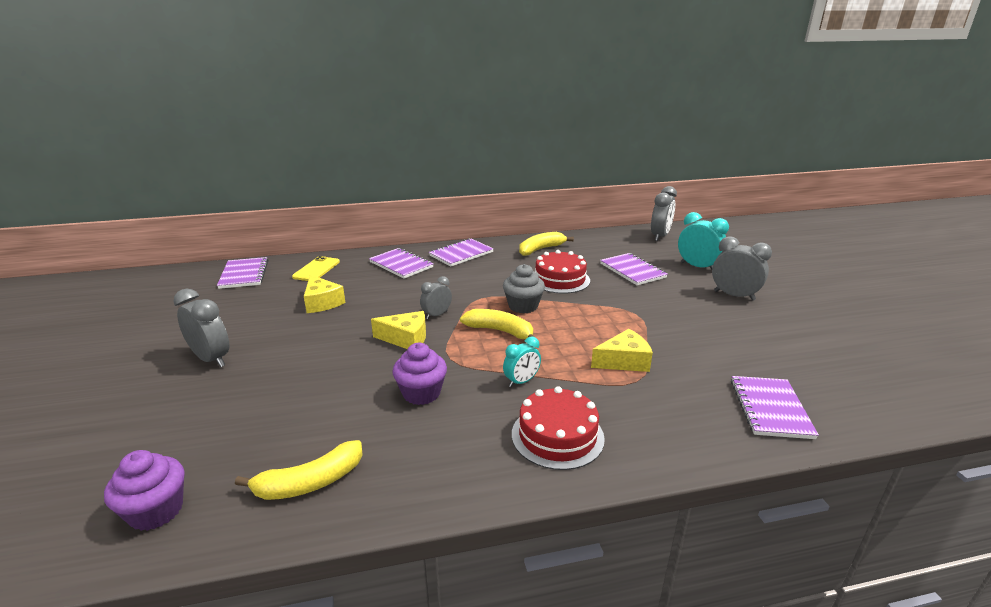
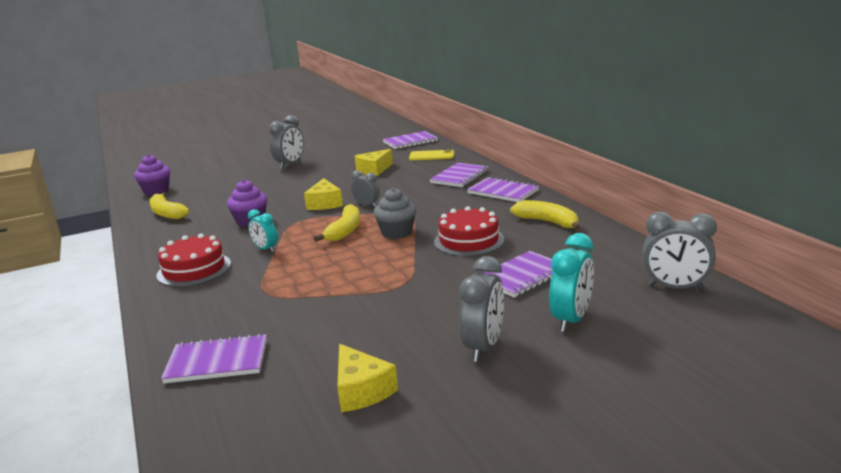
camera: 80 degrees right, 5 degrees down
yellow cheese [591,329,653,372] -> yellow cheese moved to [337,344,398,412]

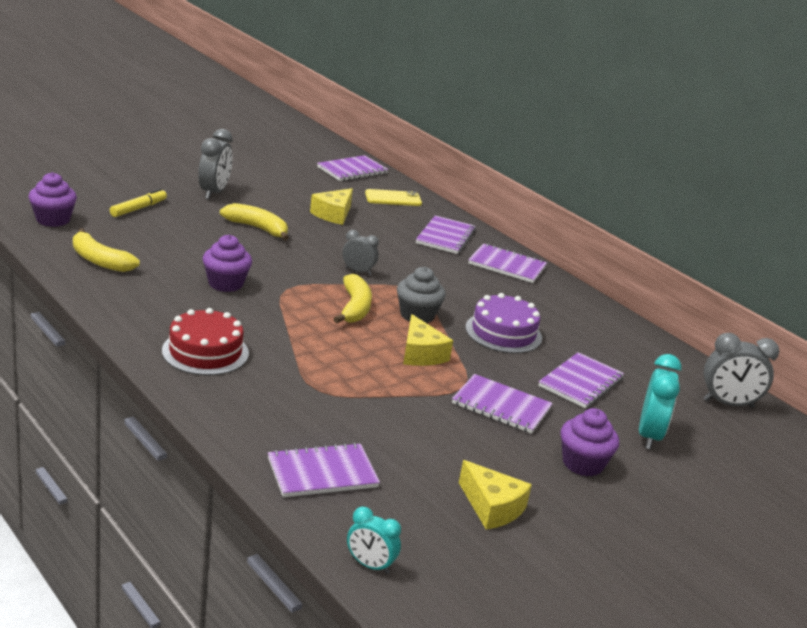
camera: 20 degrees left, 5 degrees up
turquoise clock [248,209,278,252] -> turquoise clock moved to [347,507,401,574]
yellow cheese [304,178,343,210] -> yellow cheese moved to [403,314,453,366]
red cake [434,206,504,256] -> purple cake [465,293,542,353]
grey clock [459,256,504,362] -> purple cupcake [560,408,619,476]
yellow banana [510,200,580,230] -> yellow banana moved to [220,203,289,240]
none -> yellow marker [110,189,167,217]
none -> purple notebook [452,374,553,434]

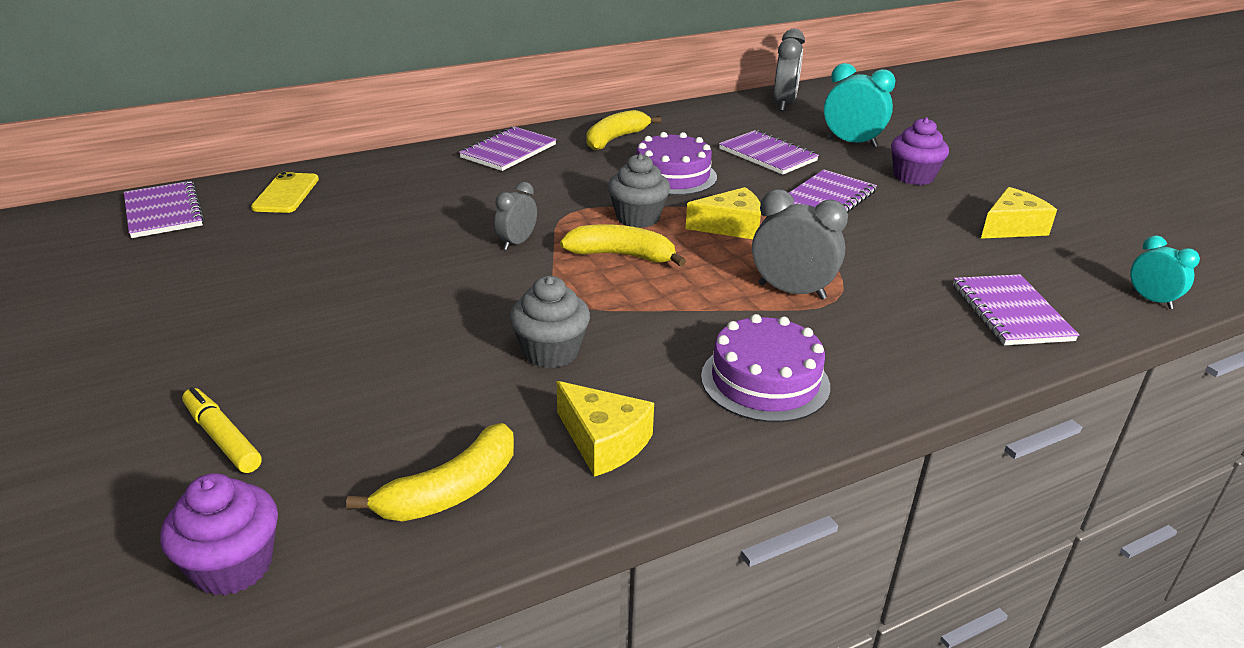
camera: 75 degrees left, 5 degrees up
red cake [162,308,249,375] -> purple cake [701,314,830,422]
grey clock [198,129,233,199] -> grey clock moved to [752,189,848,300]
purple cupcake [203,235,252,292] -> grey cupcake [510,276,590,368]
yellow banana [220,203,289,240] -> yellow banana moved to [586,110,661,150]
yellow cheese [310,188,353,225] -> yellow cheese moved to [557,381,654,477]
turquoise clock [347,507,401,574] -> turquoise clock turned 75 degrees counterclockwise [1130,235,1200,309]
purple notebook [416,216,476,254] -> none

